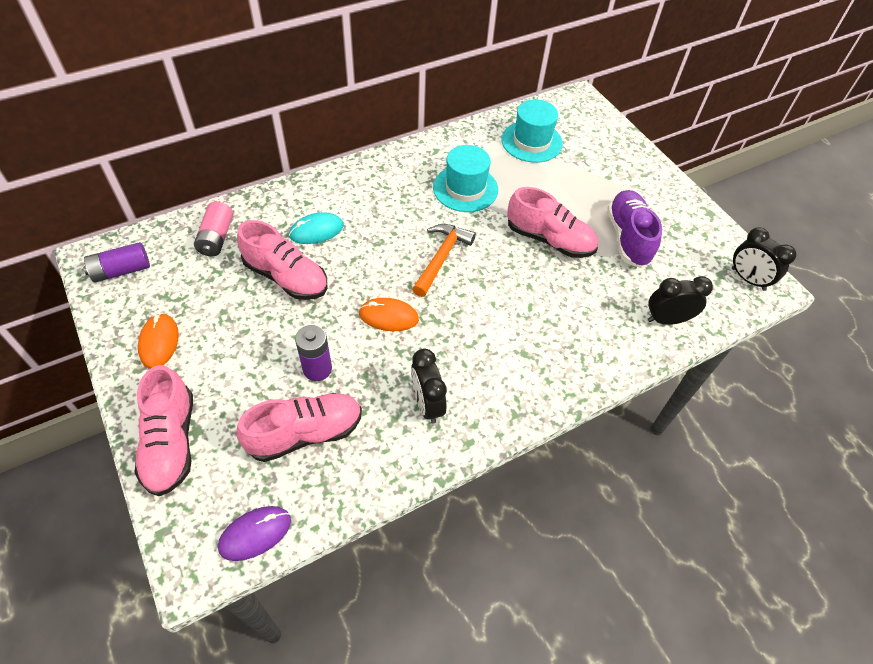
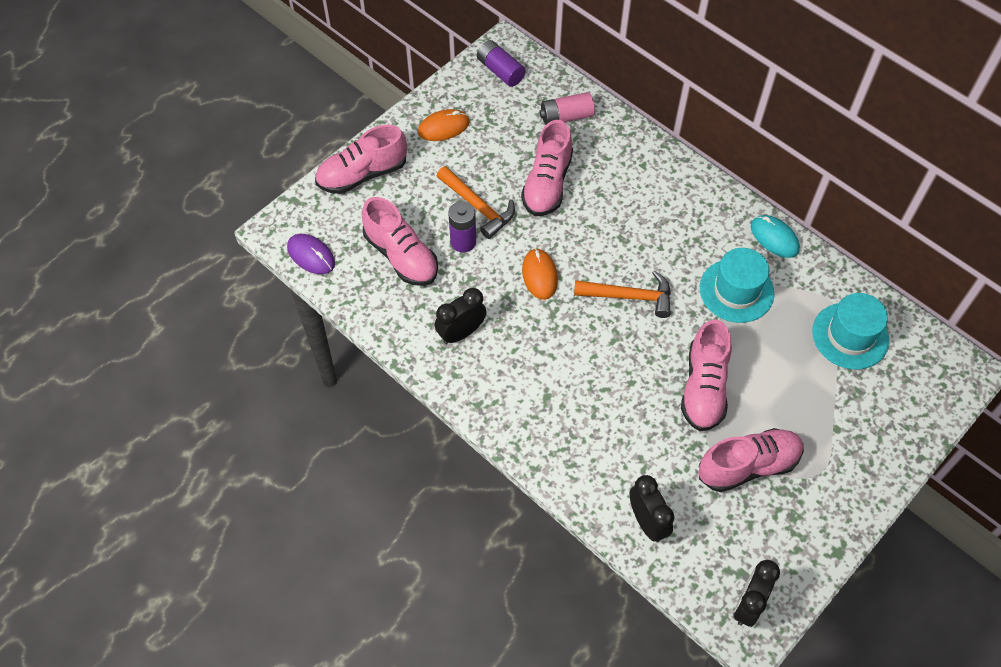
camera: 75 degrees right, 5 degrees up
turquoise mouse [289,212,344,244] -> turquoise mouse moved to [751,215,800,258]
purple shoe [607,190,662,268] -> pink shoe [699,428,804,492]
none -> orange hammer [437,166,515,239]

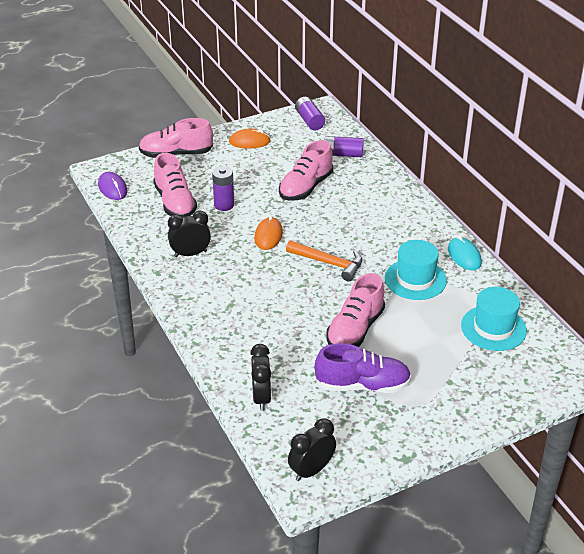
camera: 20 degrees right, 20 degrees down
orange hammer [437,166,515,239] -> none
pink battery [540,92,595,125] -> purple battery [325,136,364,157]
pink shoe [699,428,804,492] -> purple shoe [315,343,411,393]

